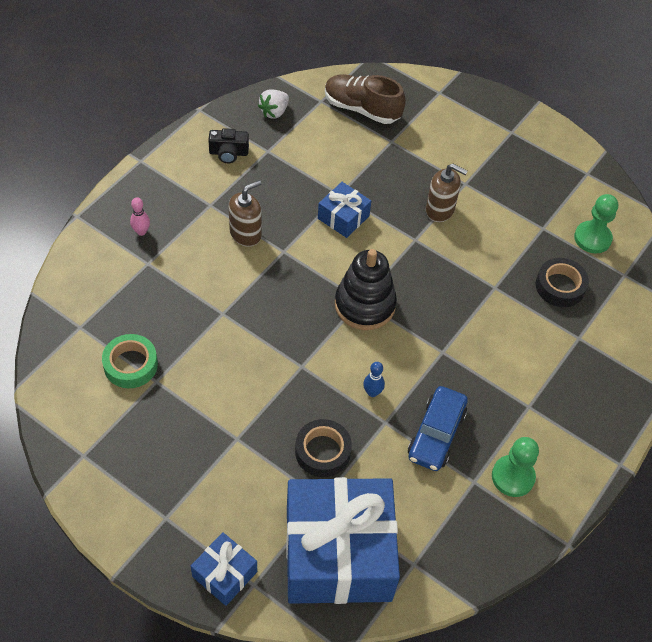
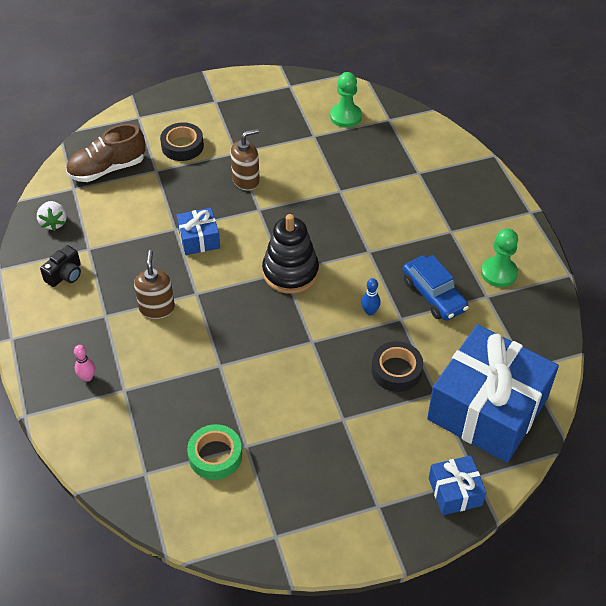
camera: 50 degrees left, 5 degrees down
black tape [535,258,589,307] -> black tape moved to [160,122,204,161]

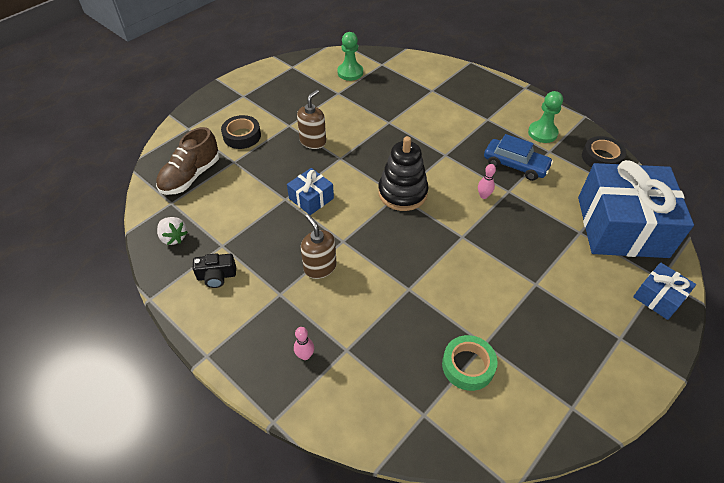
camera: 30 degrees left, 0 degrees up
black camera [40,245,81,287] -> black camera turned 75 degrees clockwise [192,253,236,288]
blue bowling pin [361,278,381,316] -> pink bowling pin [478,164,496,199]
black tape [372,341,423,392] -> black tape moved to [582,136,626,168]

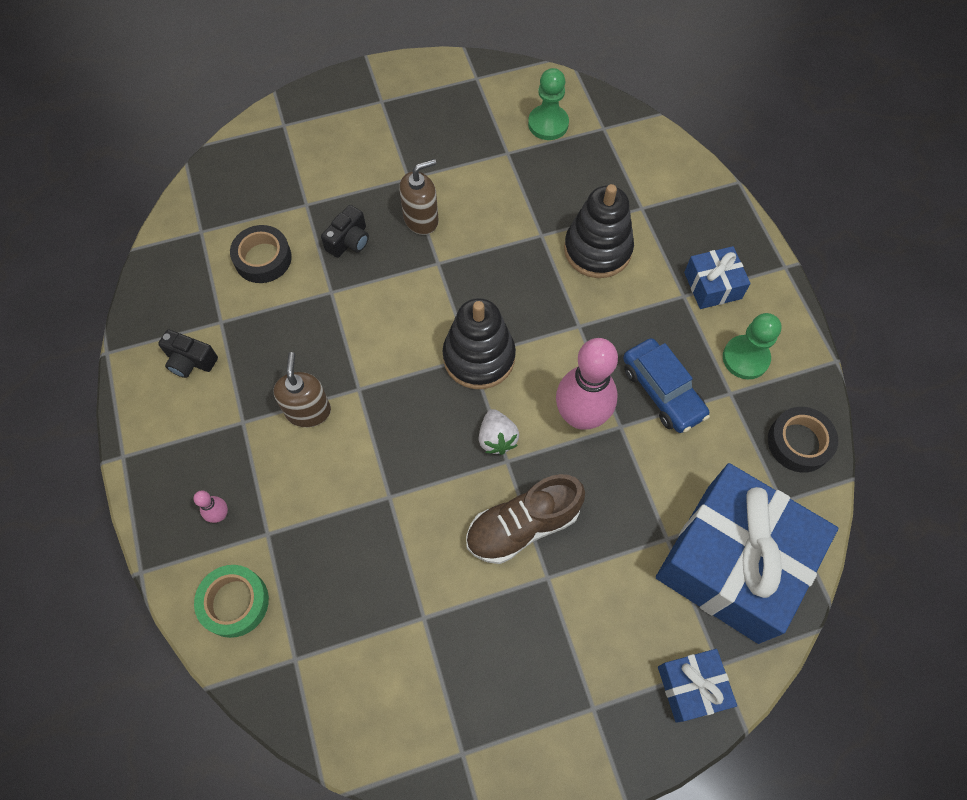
camera: 30 degrees right, 15 degrees up
brown shoe [156,127,219,195] -> brown shoe moved to [466,474,585,564]
white strawberry [157,217,188,245] -> white strawberry moved to [479,409,519,455]
black tape [221,115,261,149] -> black tape moved to [230,225,292,283]
blue gift [287,168,334,215] -> blue gift moved to [684,246,751,309]
green tape [442,335,498,391] -> green tape moved to [194,565,269,638]
pink bowling pin [478,164,496,199] -> pink bowling pin [556,338,618,430], size x2.38
none -> black camera [321,205,369,258]
none -> black stacking toy [564,184,634,278]

